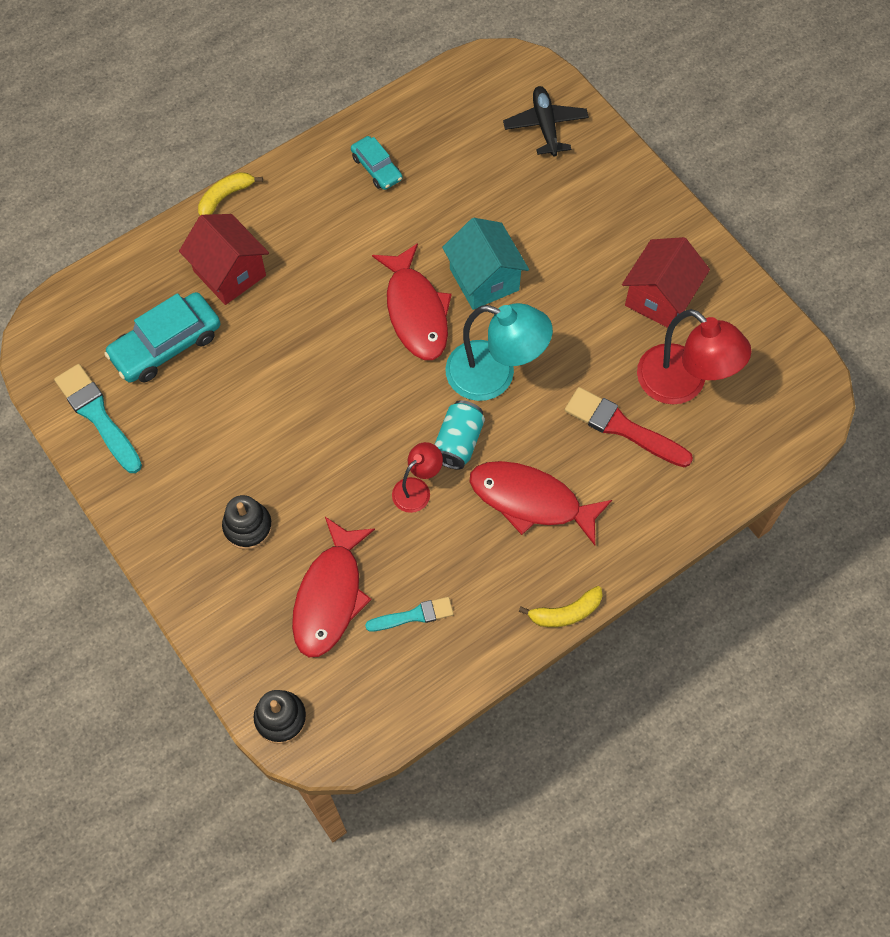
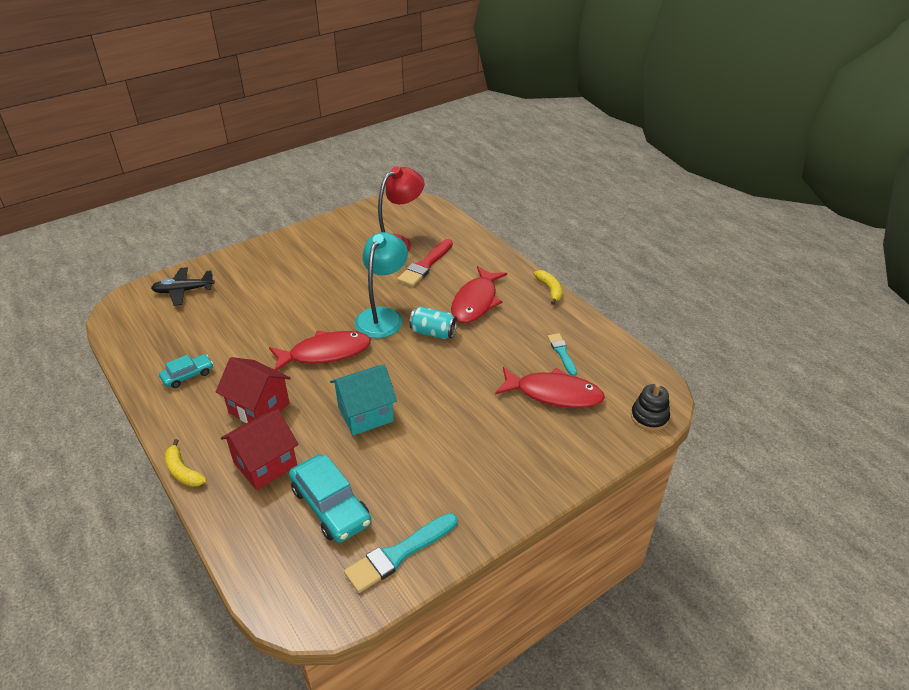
camera: 90 degrees left, 25 degrees down
black stacking toy [222,495,272,550] -> none
red lamp [392,442,443,513] -> none
turquoise house [442,218,529,310] -> turquoise house moved to [330,364,397,435]
red house [622,237,710,328] -> red house moved to [216,357,291,423]

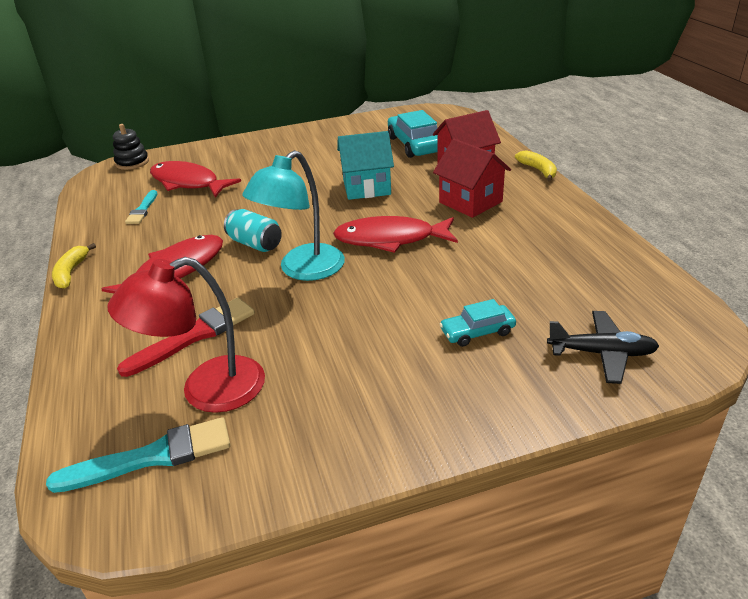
camera: 160 degrees left, 5 degrees down
turquoise car [159,354,213,388] -> turquoise car moved to [440,299,516,347]
turquoise brush [344,513,457,593] -> turquoise brush moved to [46,417,230,493]

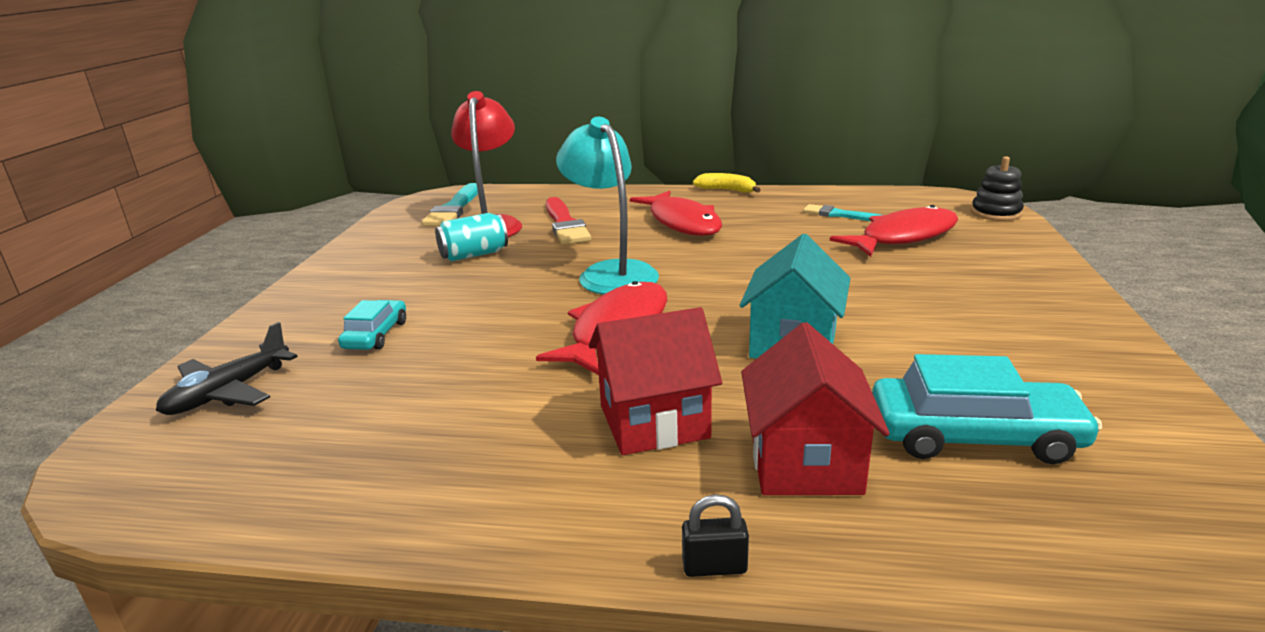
camera: 115 degrees right, 10 degrees down
turquoise can [224,209,282,252] -> turquoise can moved to [435,213,508,261]
yellow banana [515,150,557,181] -> black padlock [682,494,749,577]

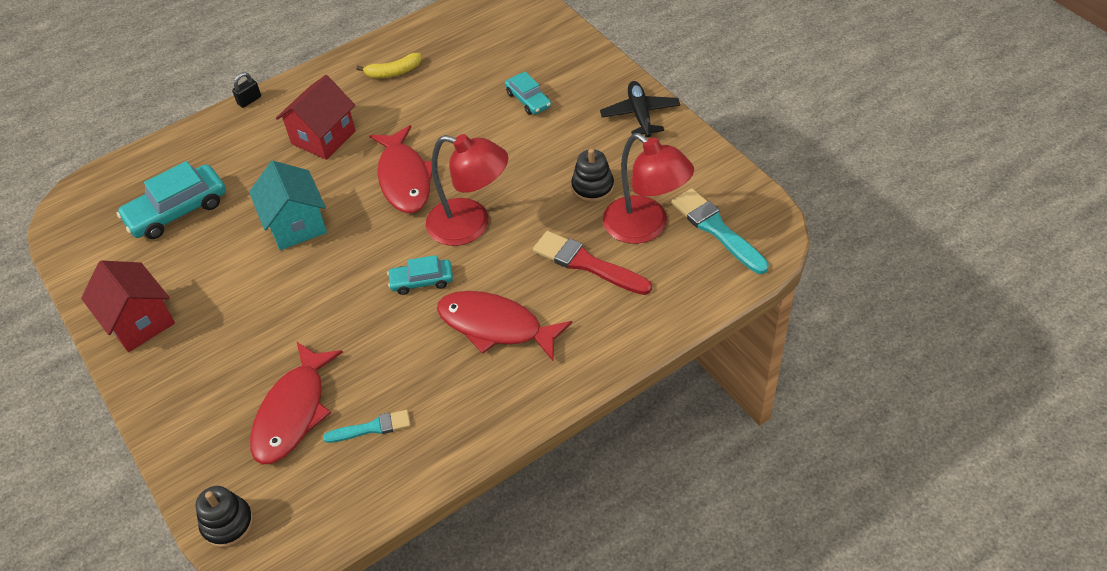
camera: 140 degrees right, 25 degrees up
black plane [156,322,298,415] -> black plane moved to [600,81,680,137]
turquoise can [435,213,508,261] -> black stacking toy [571,149,614,203]
turquoise lamp [556,117,659,294] -> red lamp [426,134,509,246]
yellow banana [693,173,761,193] -> yellow banana moved to [357,53,421,78]
red house [741,322,890,495] -> red house moved to [81,260,175,352]
none -> turquoise car [387,255,453,295]

